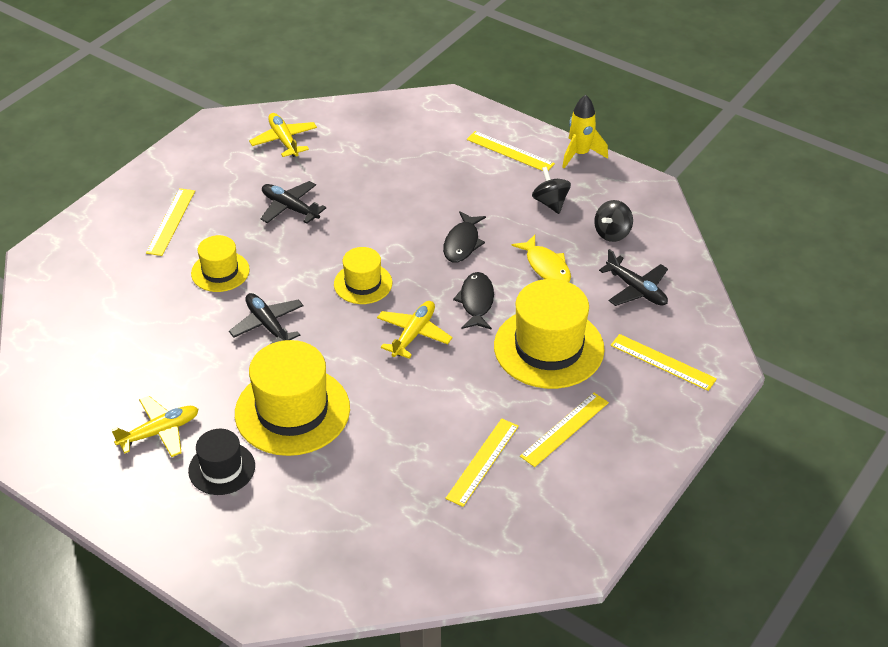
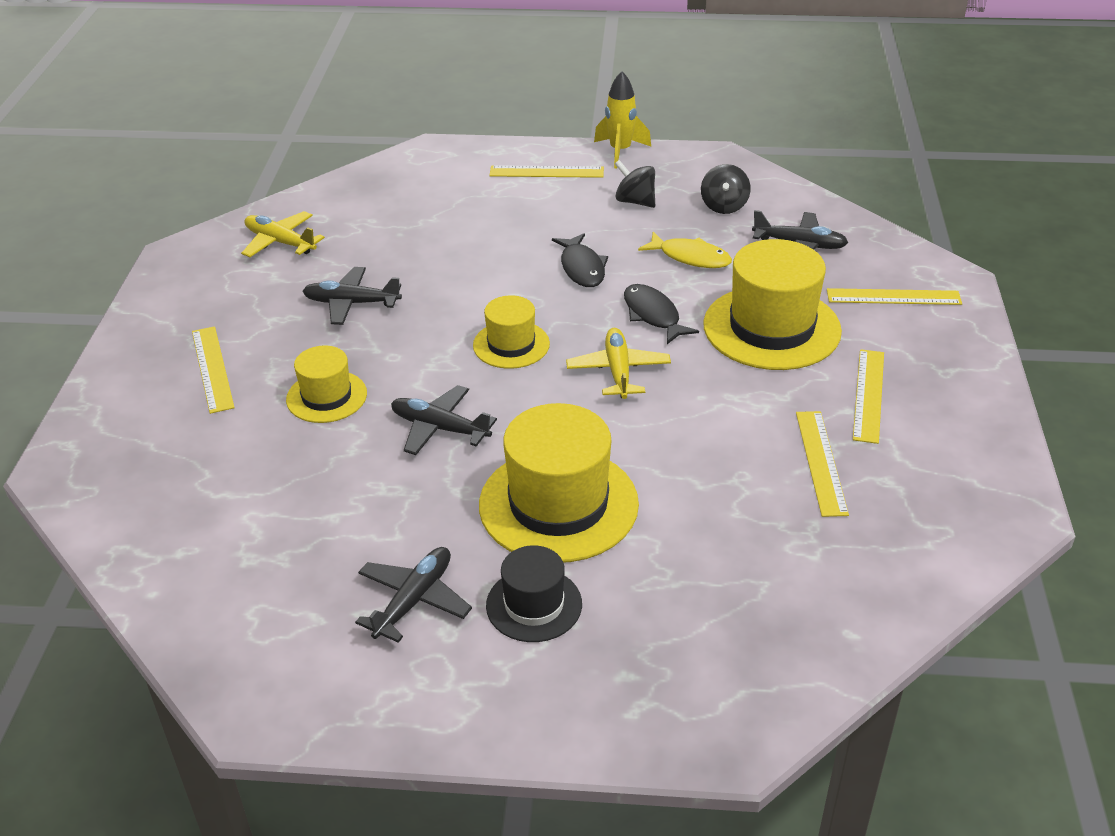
camera: 30 degrees left, 5 degrees down
yellow plane [111,396,198,457] -> black plane [355,547,472,643]

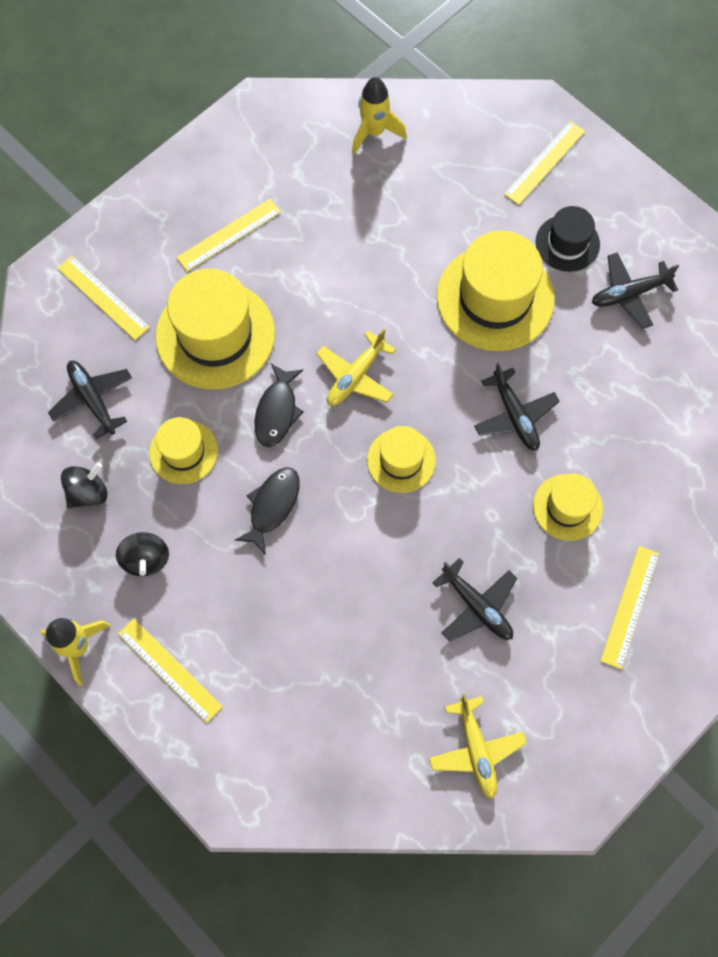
camera: 140 degrees left, 30 degrees up
yellow fish [638,232,732,268] -> yellow hat [149,417,218,484]
yellow ruler [796,411,849,517] -> yellow ruler moved to [504,121,585,205]
none -> yellow rocket [352,77,407,154]

